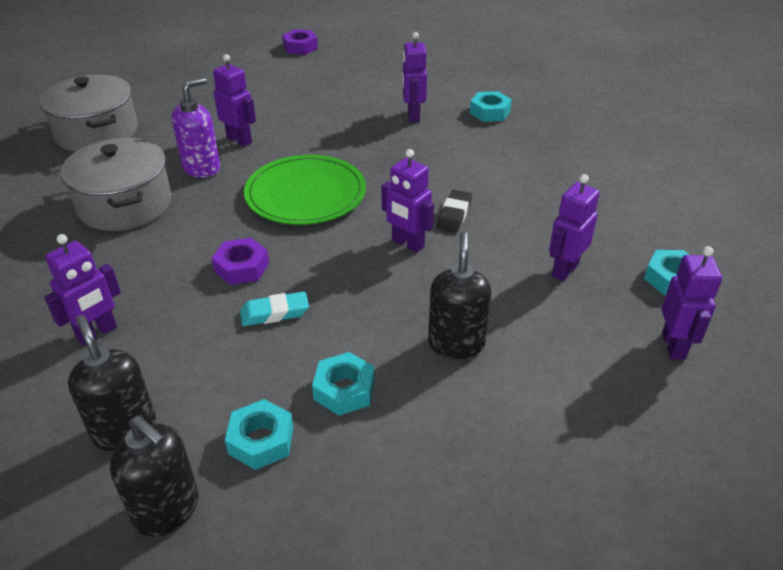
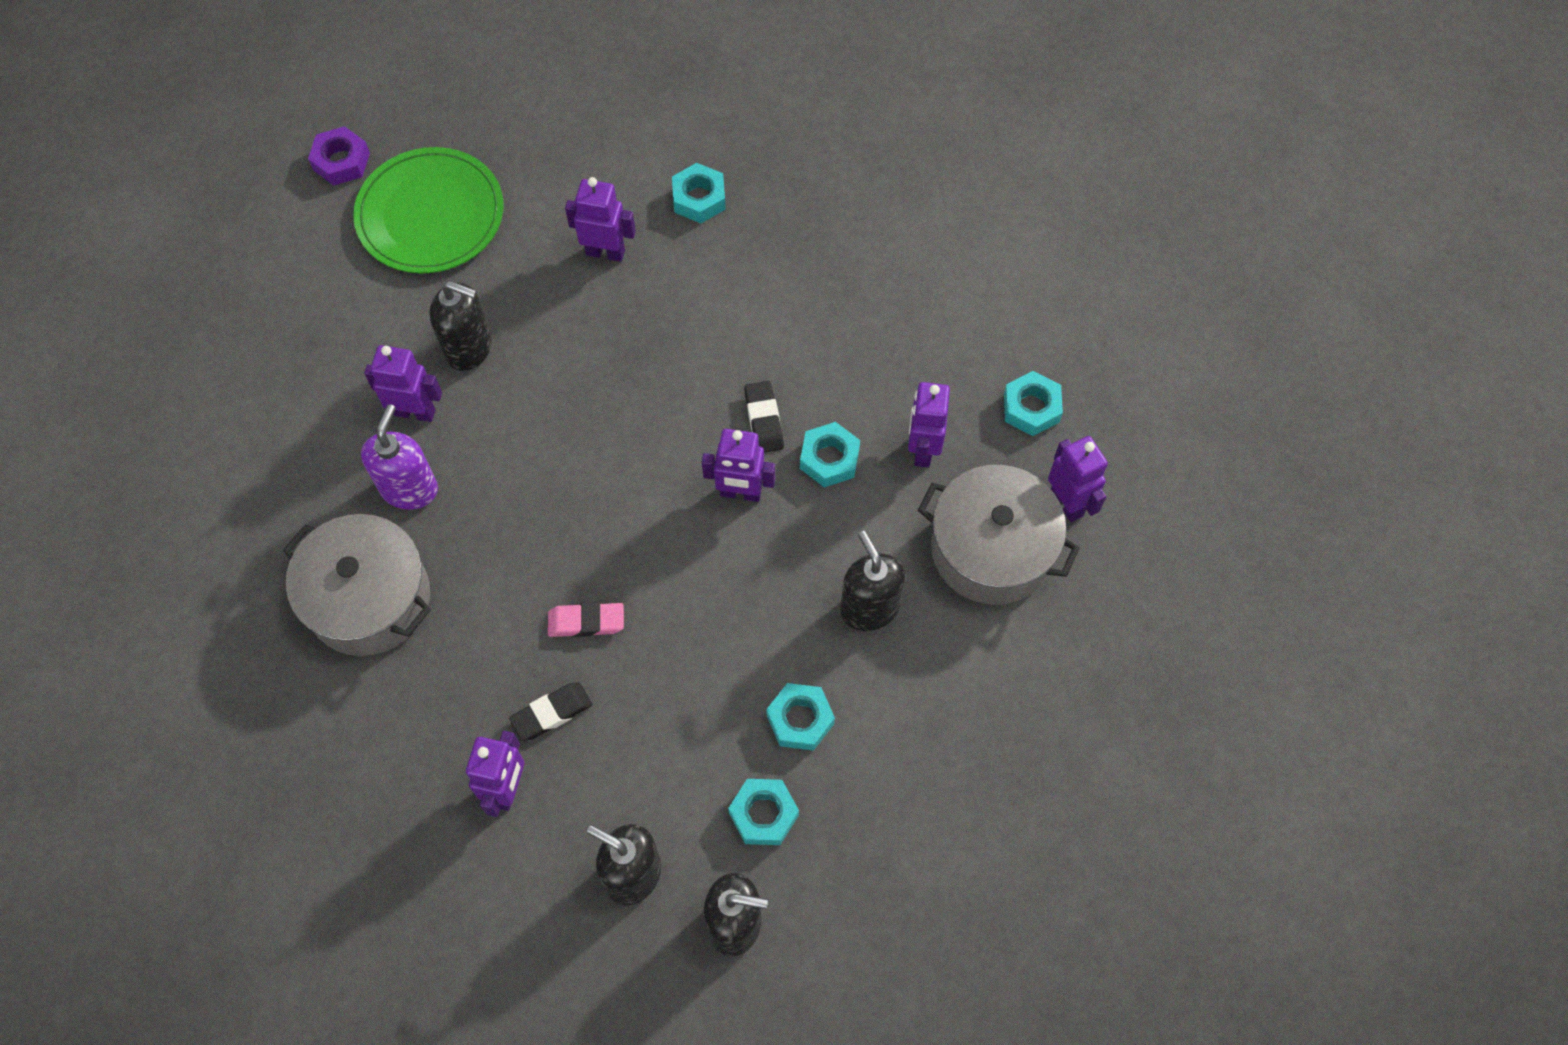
camera: 30 degrees left, 25 degrees up
grey pot [39,74,138,152] -> grey pot moved to [918,465,1080,605]
purple nut [212,238,269,285] -> pink eraser [548,602,624,637]
turquoise eraser [240,292,309,326] -> none
green plate [244,155,366,225] -> green plate moved to [353,147,503,274]
purple robot [402,32,427,122] -> purple robot turned 135 degrees clockwise [565,177,636,262]
none -> black soap dispenser [429,281,492,371]
none -> black eraser [509,682,592,741]
none -> turquoise nut [800,422,860,487]

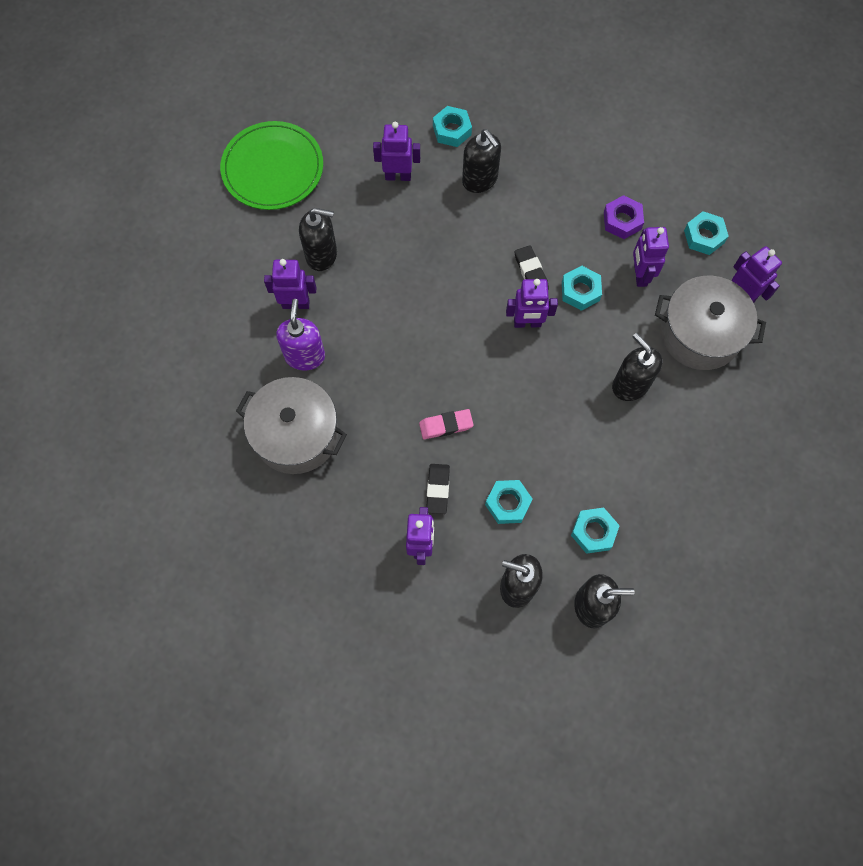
camera: 10 degrees left, 5 degrees up
purple nut [308,126,370,186] -> purple nut moved to [604,195,644,239]
black eraser [509,682,592,741] -> black eraser turned 45 degrees counterclockwise [426,464,450,514]
turquoise nut [766,683,835,751] -> turquoise nut moved to [485,480,533,524]
none -> black soap dispenser [462,129,501,193]

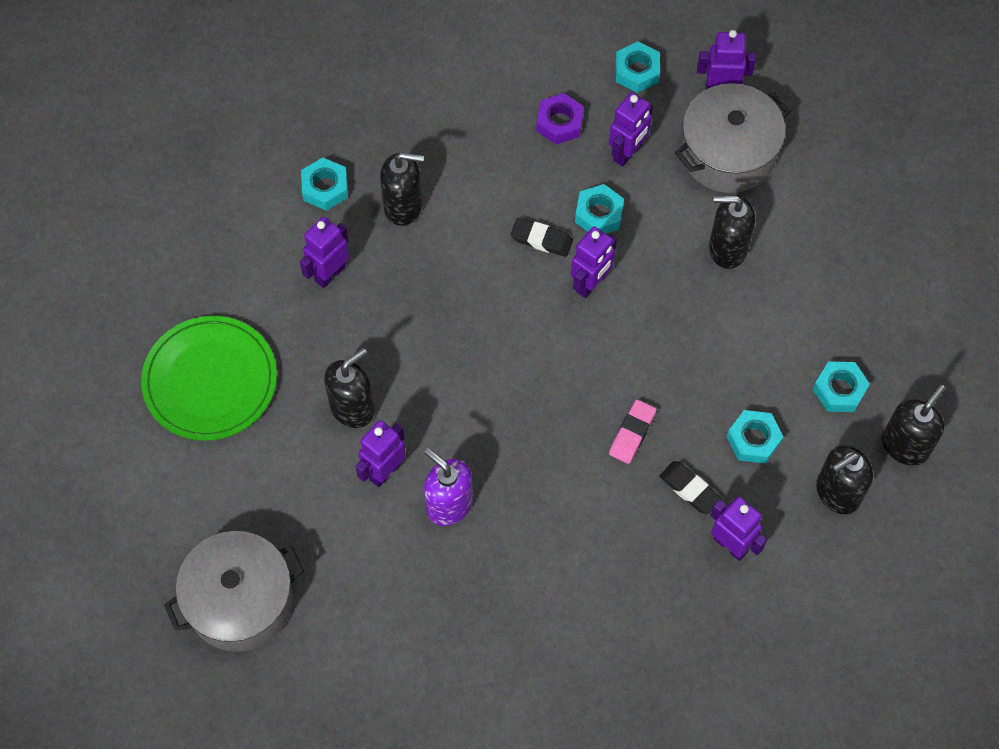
camera: 50 degrees left, 5 degrees down
grey pot [236,377,347,474] -> grey pot moved to [164,531,304,652]
purple robot [633,227,669,287] -> purple robot turned 90 degrees counterclockwise [609,92,653,167]

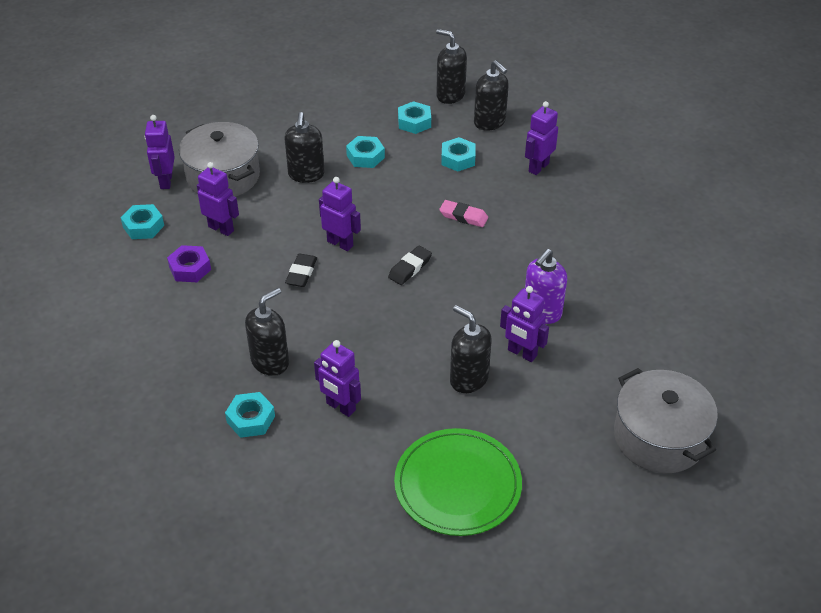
camera: 95 degrees left, 20 degrees down
black soap dispenser [380,152,424,226] -> black soap dispenser turned 45 degrees clockwise [245,288,289,376]
turquoise nut [575,184,624,234] -> turquoise nut moved to [346,136,385,168]
black eraser [659,461,722,514] -> black eraser moved to [388,246,432,285]

